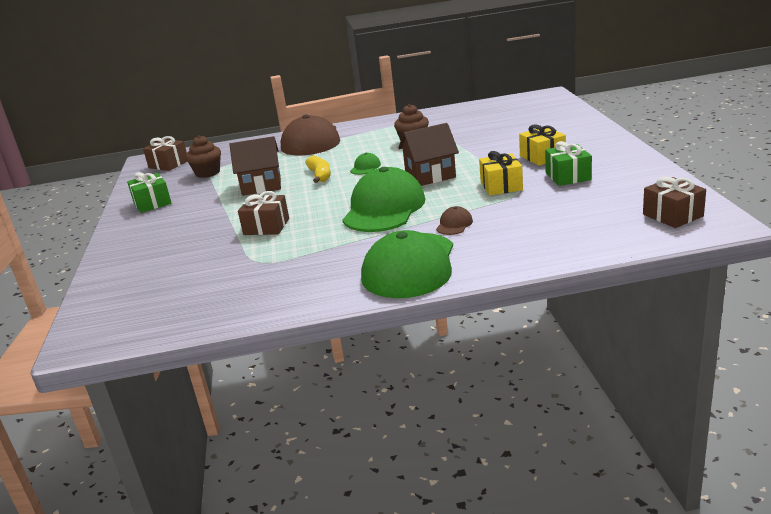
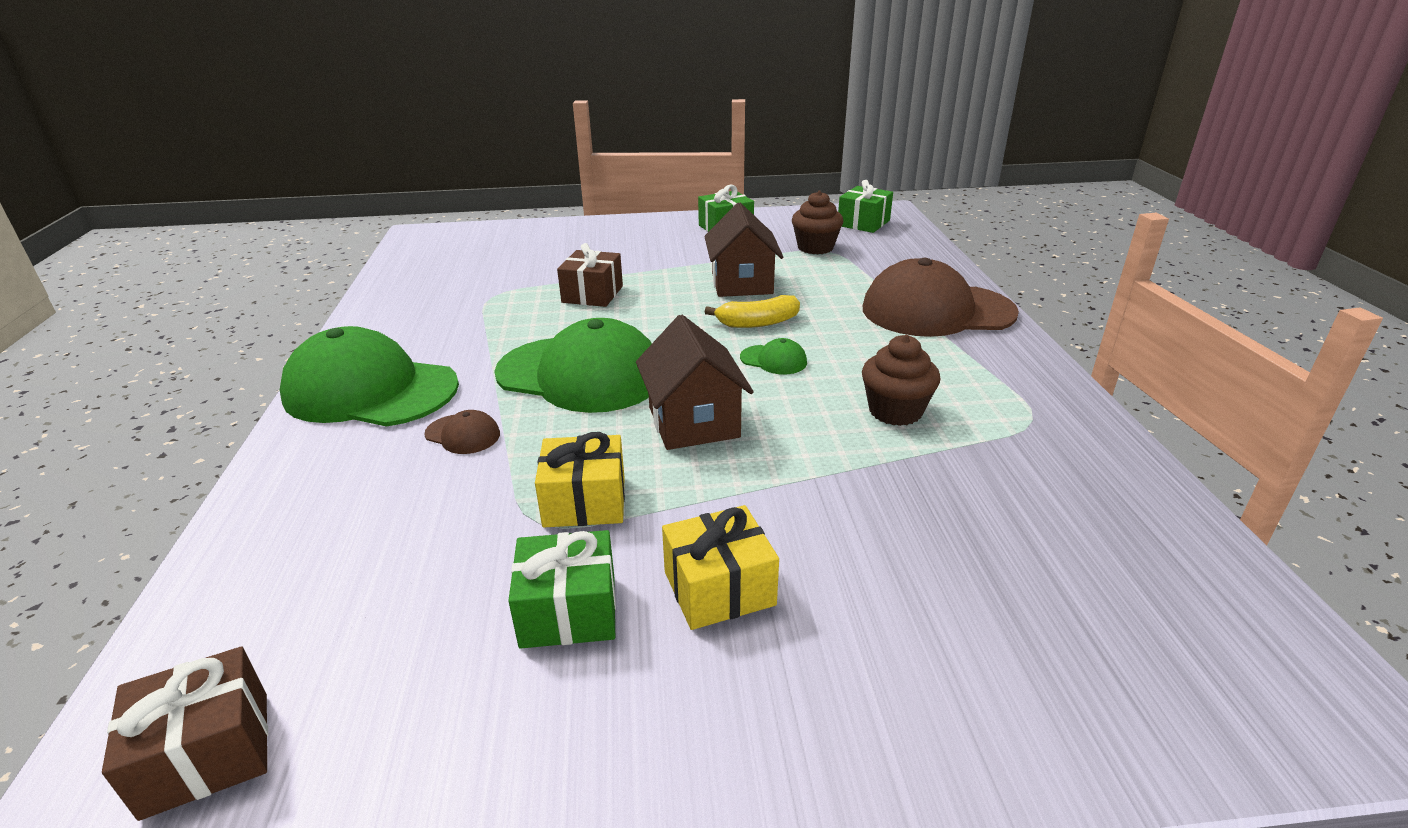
camera: 90 degrees right, 5 degrees up
brown gift [143,136,187,171] -> green gift [838,180,893,233]

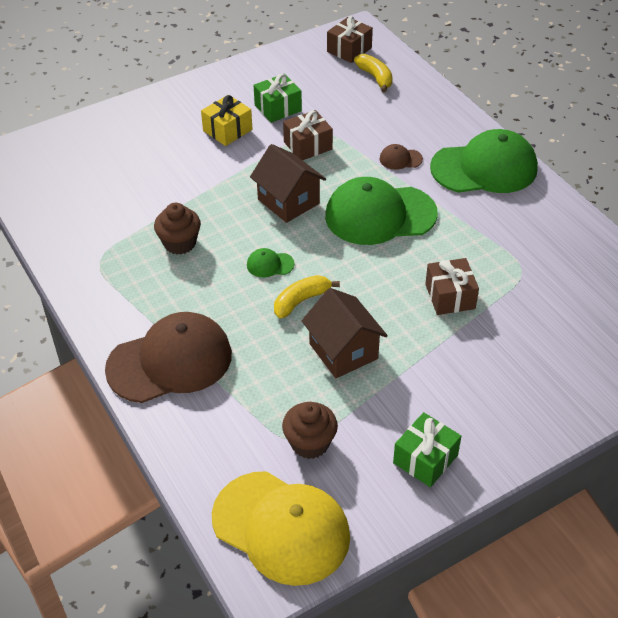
camera: 155 degrees right, 15 degrees up
yellow gift [535,432,625,527] -> brown gift [283,110,333,160]
green gift [838,180,893,233] -> yellow cap [212,471,350,586]
none -> yellow banana [354,54,393,92]

